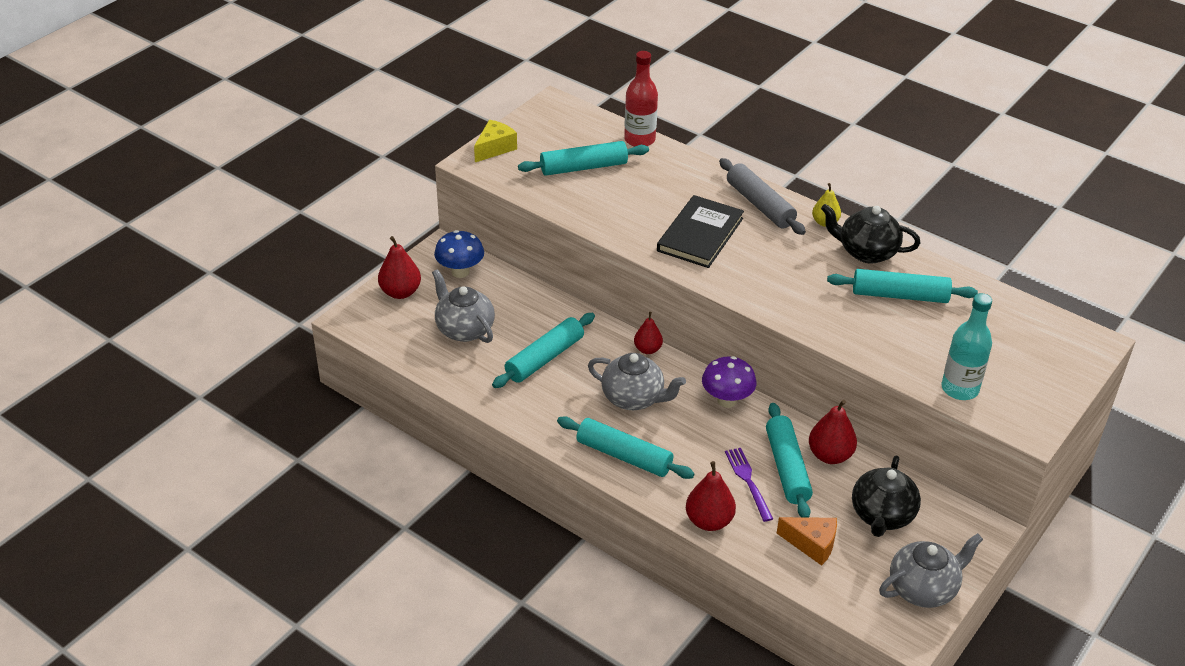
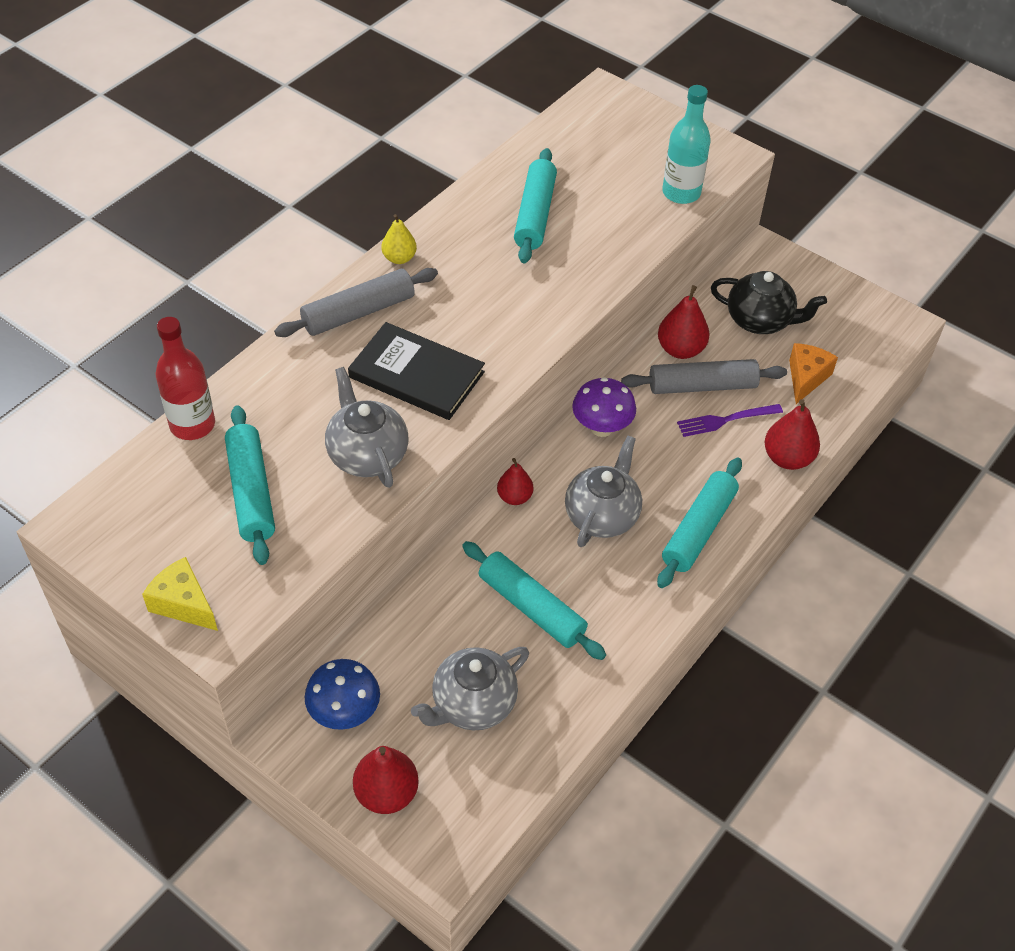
camera: 90 degrees left, 10 degrees up
turquoise rolling pin [766,403,813,518] -> grey rolling pin [621,359,787,394]
black teapot [821,204,920,263] -> none
grey teapot [879,533,983,608] -> grey teapot moved to [325,367,409,488]

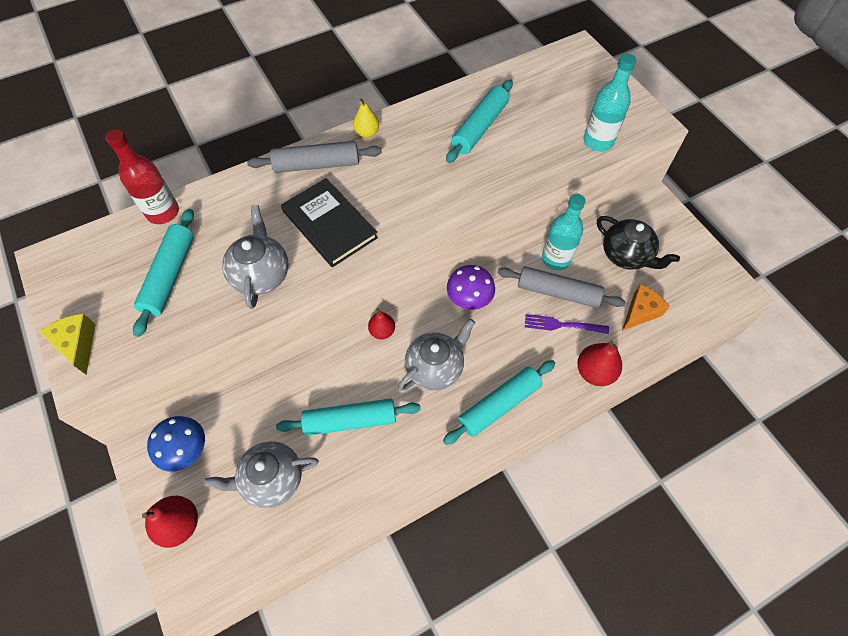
camera: 25 degrees right, 10 degrees up
turquoise rolling pin [462,541,606,660] -> turquoise rolling pin turned 75 degrees counterclockwise [276,399,421,436]
red pear [658,285,710,359] -> turquoise bottle [542,194,585,270]

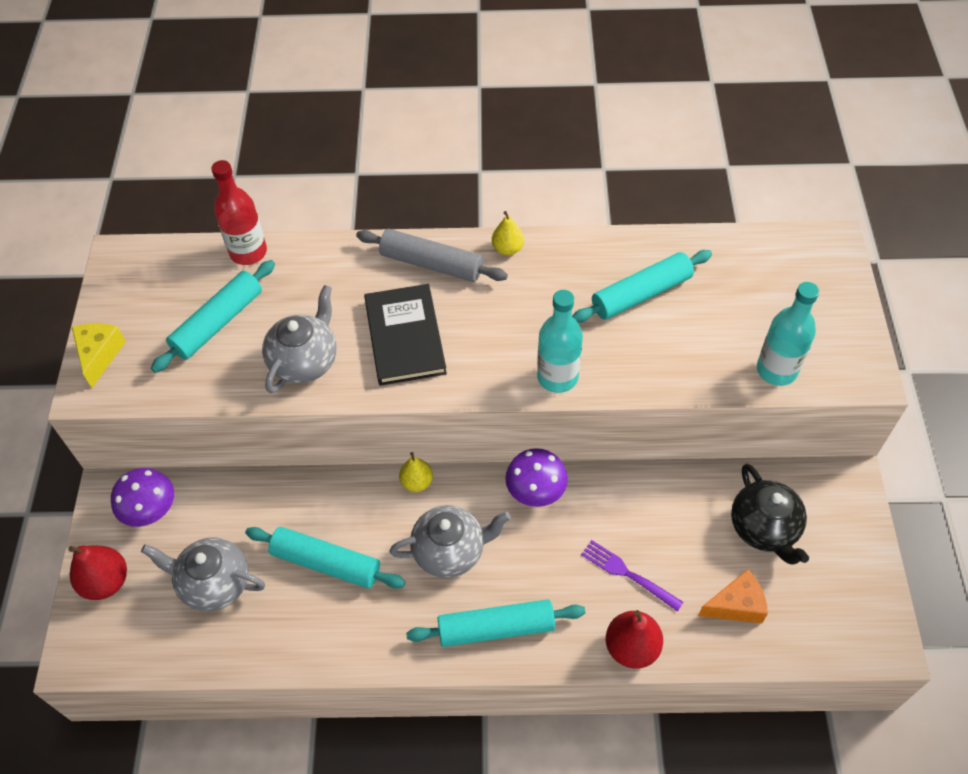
camera: 30 degrees right, 5 degrees down
blue mushroom [147,416,205,471] -> purple mushroom [111,468,174,527]
red pear [368,308,395,339] -> yellow pear [399,452,433,492]
grey rolling pin [497,266,626,308] -> none
turquoise bottle [542,194,585,270] -> turquoise bottle moved to [537,290,583,393]

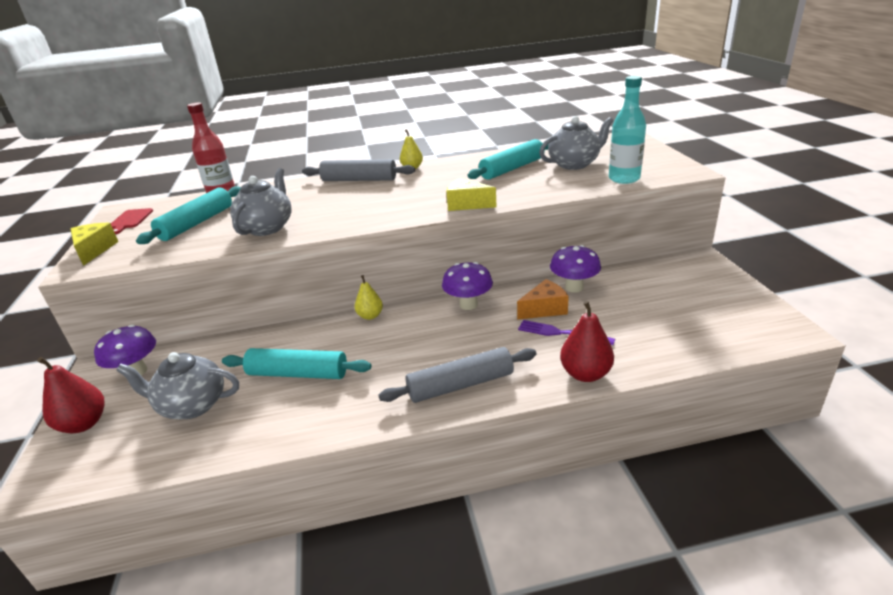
camera: 10 degrees left, 25 degrees down
black book [364,284,447,386] -> none
grey teapot [389,505,511,578] -> grey teapot moved to [539,116,614,170]
turquoise rolling pin [406,600,585,647] -> grey rolling pin [379,347,537,403]
turquoise bottle [537,290,583,393] -> yellow cheese [446,178,496,211]
orange cheese [698,569,768,623] -> orange cheese moved to [517,279,569,320]
black teapot [731,464,809,564] -> none
none -> red cutting board [111,208,153,234]
none -> purple mushroom [550,245,601,293]

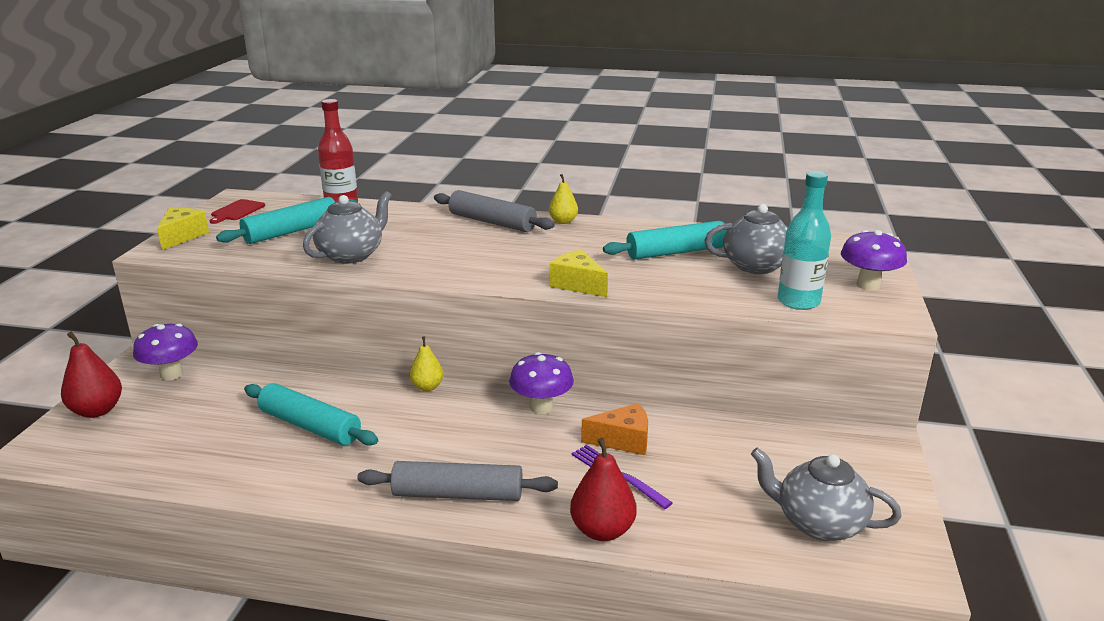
camera: 20 degrees right, 5 degrees down
grey teapot [116,352,239,419] -> grey teapot moved to [751,447,902,541]
purple mushroom [550,245,601,293] -> purple mushroom moved to [841,230,907,290]

